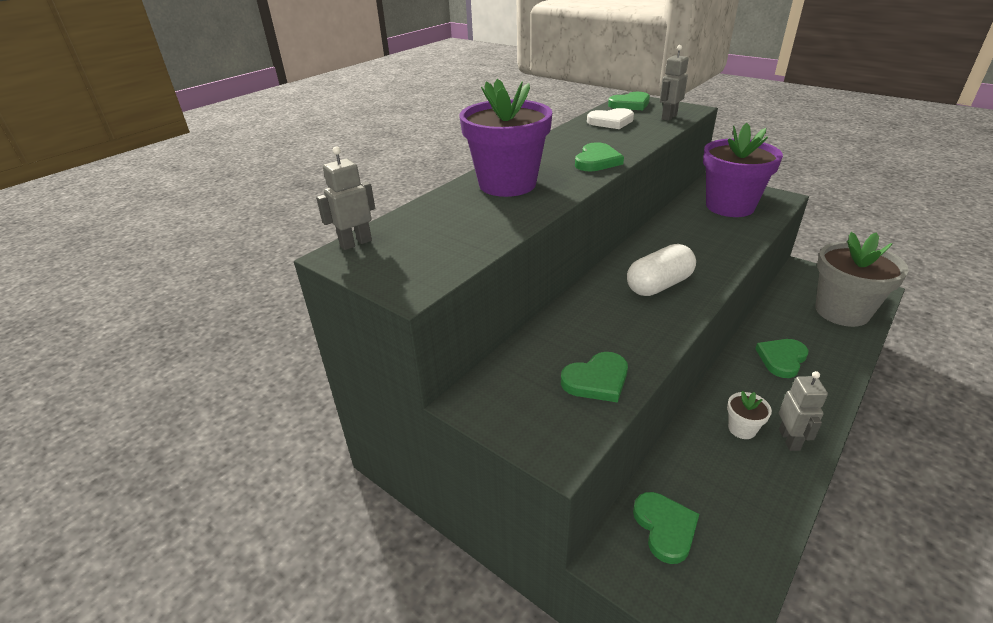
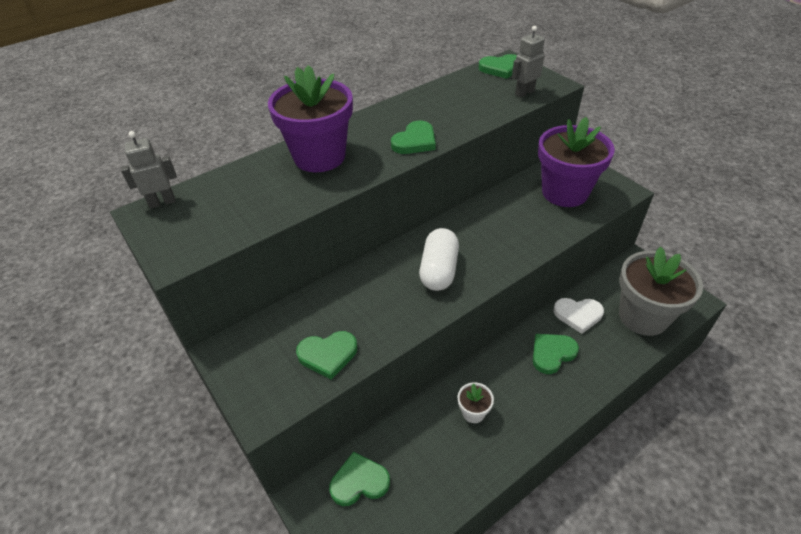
camera: 15 degrees right, 10 degrees up
white heart [587,108,634,129] -> white heart moved to [553,298,604,334]
white capsule [627,244,696,296] -> white capsule turned 60 degrees counterclockwise [419,228,459,291]
green heart [633,492,699,564] -> green heart turned 105 degrees counterclockwise [329,452,390,506]
grey robot [779,371,828,451] -> none

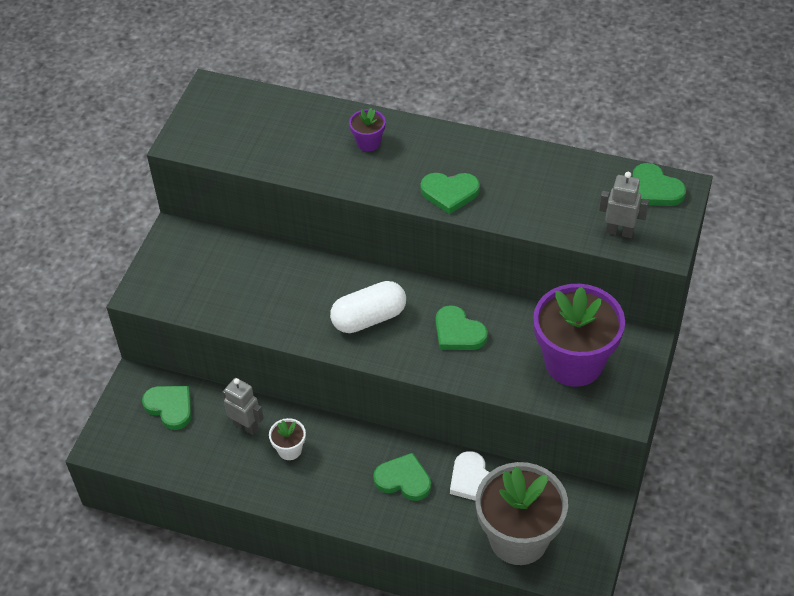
camera: 55 degrees right, 5 degrees up
grey robot [121,131,177,208] -> grey robot moved to [223,378,264,435]
purple flower pot [268,65,353,172] -> purple flower pot [349,108,386,151], size x0.43
green heart [296,331,357,380] -> green heart moved to [435,305,488,350]

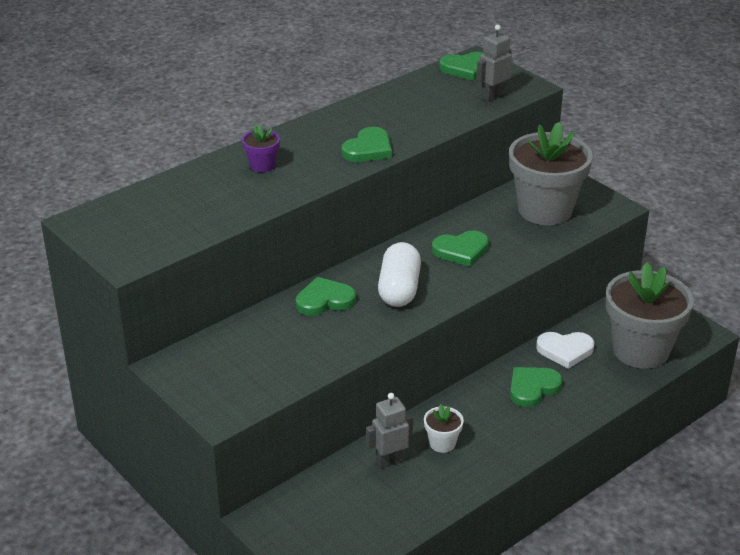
camera: 60 degrees left, 15 degrees down
green heart [142,386,191,430] -> green heart moved to [296,277,356,316]
purple flower pot [533,284,625,387] -> grey flower pot [509,122,593,225]

